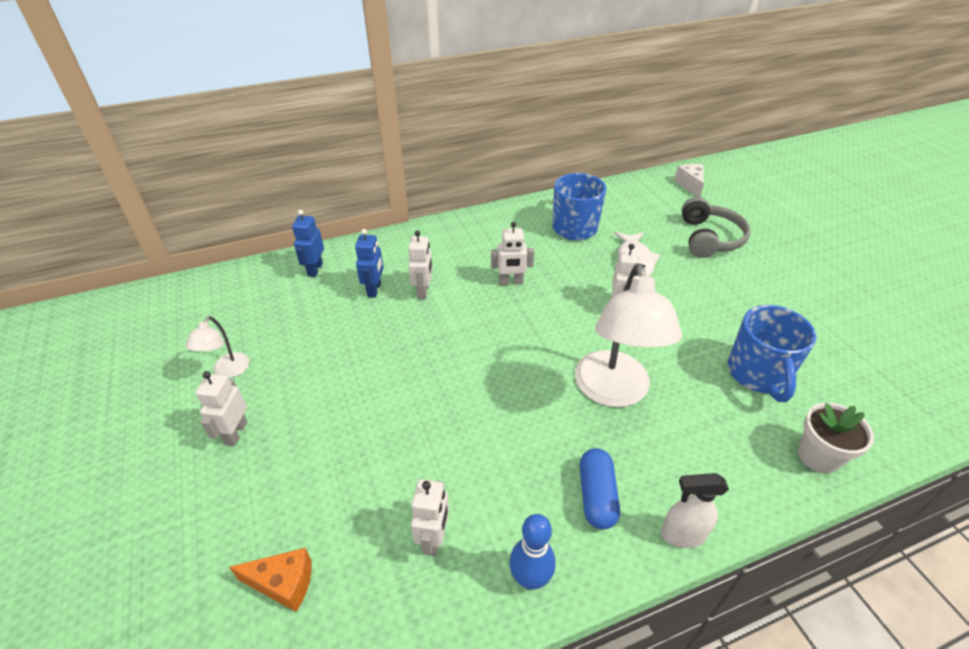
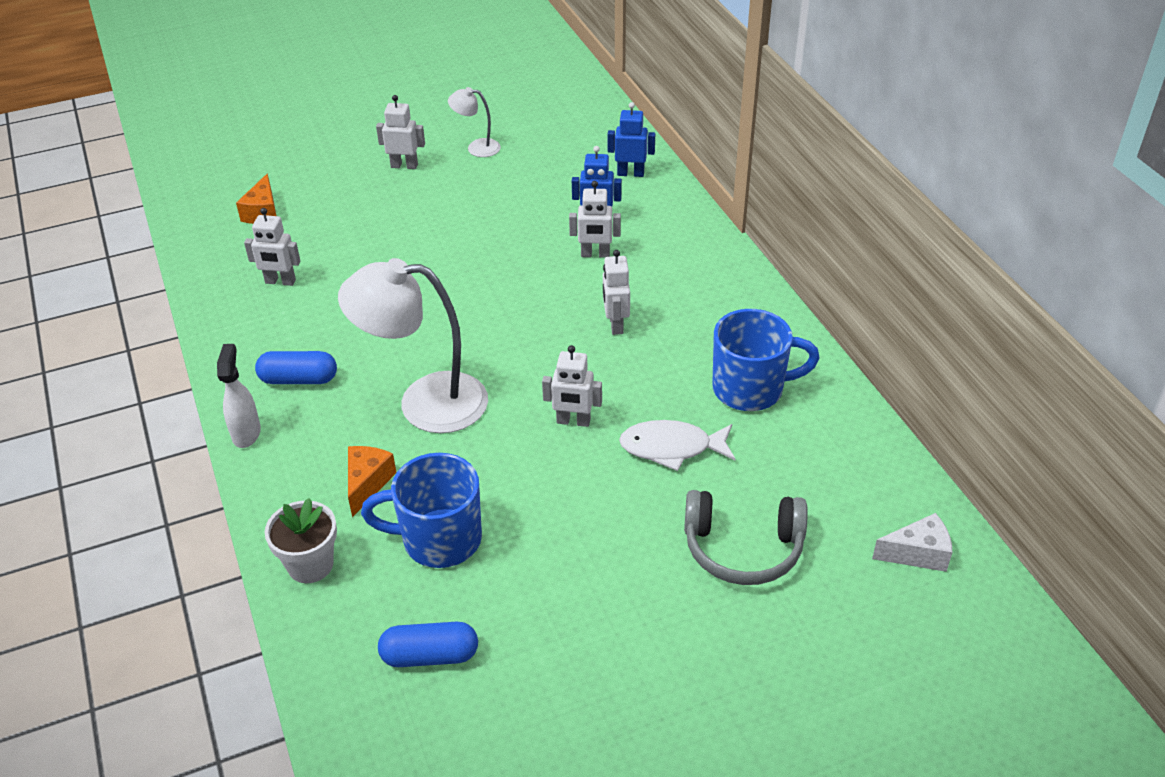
camera: 90 degrees right, 0 degrees up
blue bowling pin [509,514,556,590] -> none
none -> orange cheese [348,446,396,517]
none -> blue capsule [378,622,478,667]

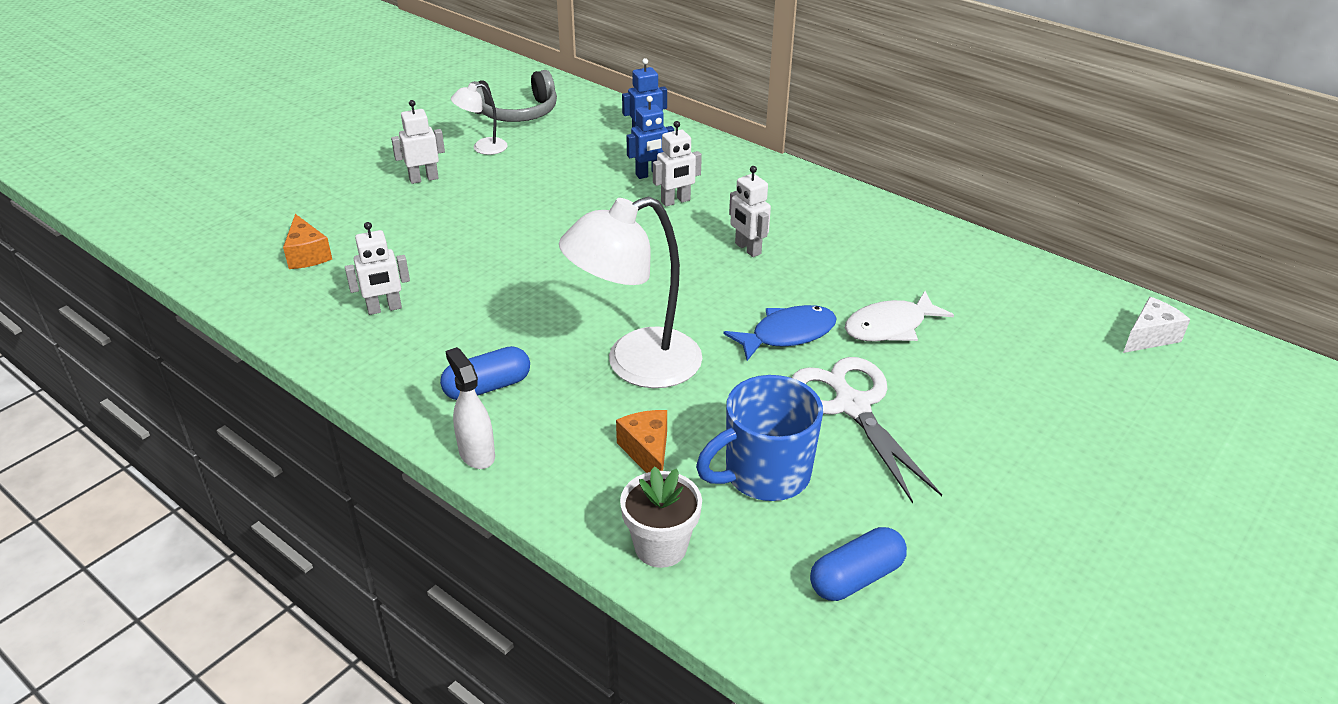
camera: 30 degrees left, 5 degrees down
white robot [542,345,602,427] -> blue fish [723,305,837,361]
grey headphones [684,490,808,585] -> grey headphones moved to [469,70,557,122]
blue mug [712,309,820,411] -> none
none -> white scissors [792,357,942,503]

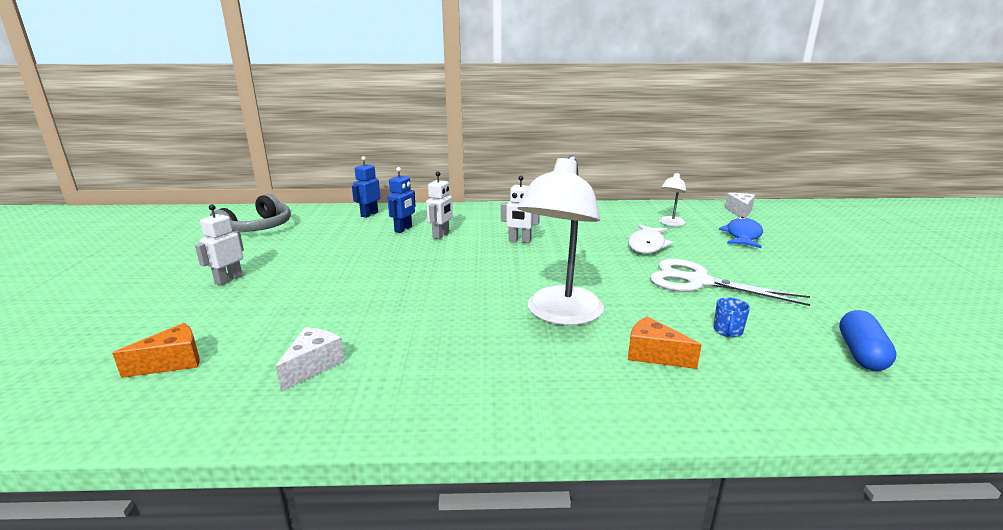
camera: 40 degrees left, 15 degrees down
orange cheese [283,214,332,269] -> orange cheese turned 60 degrees counterclockwise [112,323,199,378]
white robot [345,222,410,315] -> white cheese [276,327,345,392]
blue capsule [440,346,530,400] -> none
white spray bottle [445,347,495,469] -> none
white lamp [451,83,508,155] -> white lamp moved to [659,172,686,226]
white flower pot [620,466,702,568] -> none
blue mug [696,375,823,501] -> blue mug [713,297,750,337], size x0.42
blue fish [723,305,837,361] -> blue fish moved to [719,217,763,248]

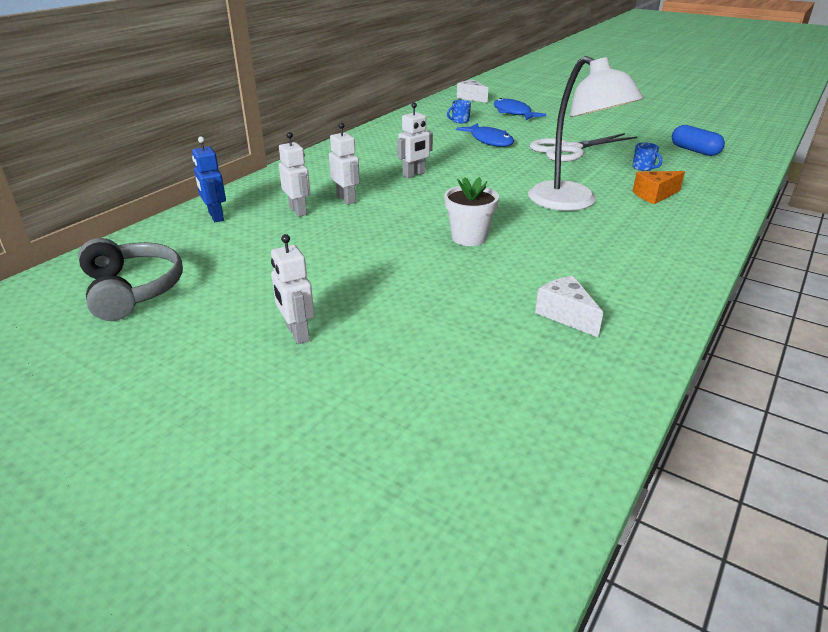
camera: 55 degrees left, 10 degrees up
orange cheese [112,323,199,378] -> none
blue robot [387,167,416,233] -> white robot [279,132,310,217]
white fish [628,224,674,254] -> blue fish [456,123,514,147]
white lamp [659,172,686,226] -> blue mug [447,100,471,123]
none -> white flower pot [444,177,499,246]

